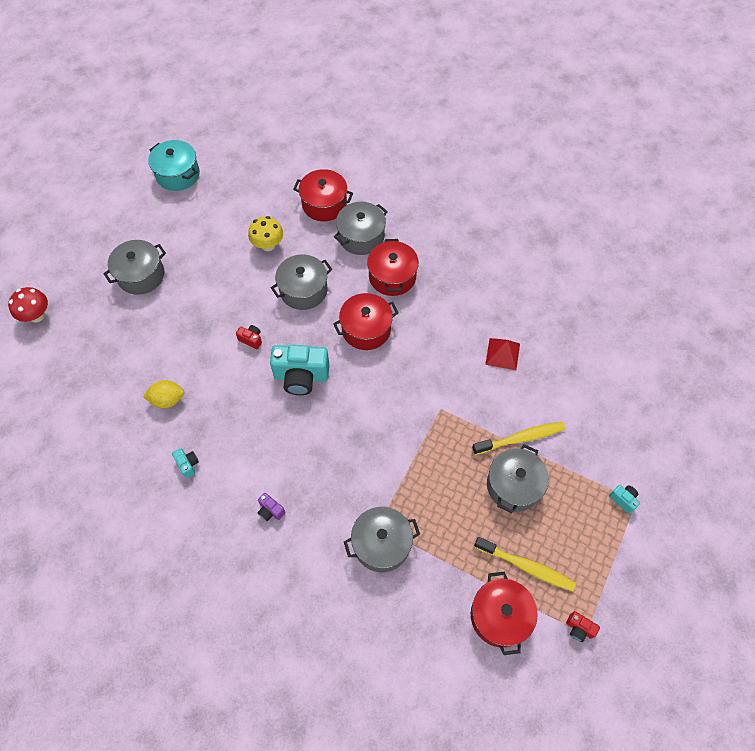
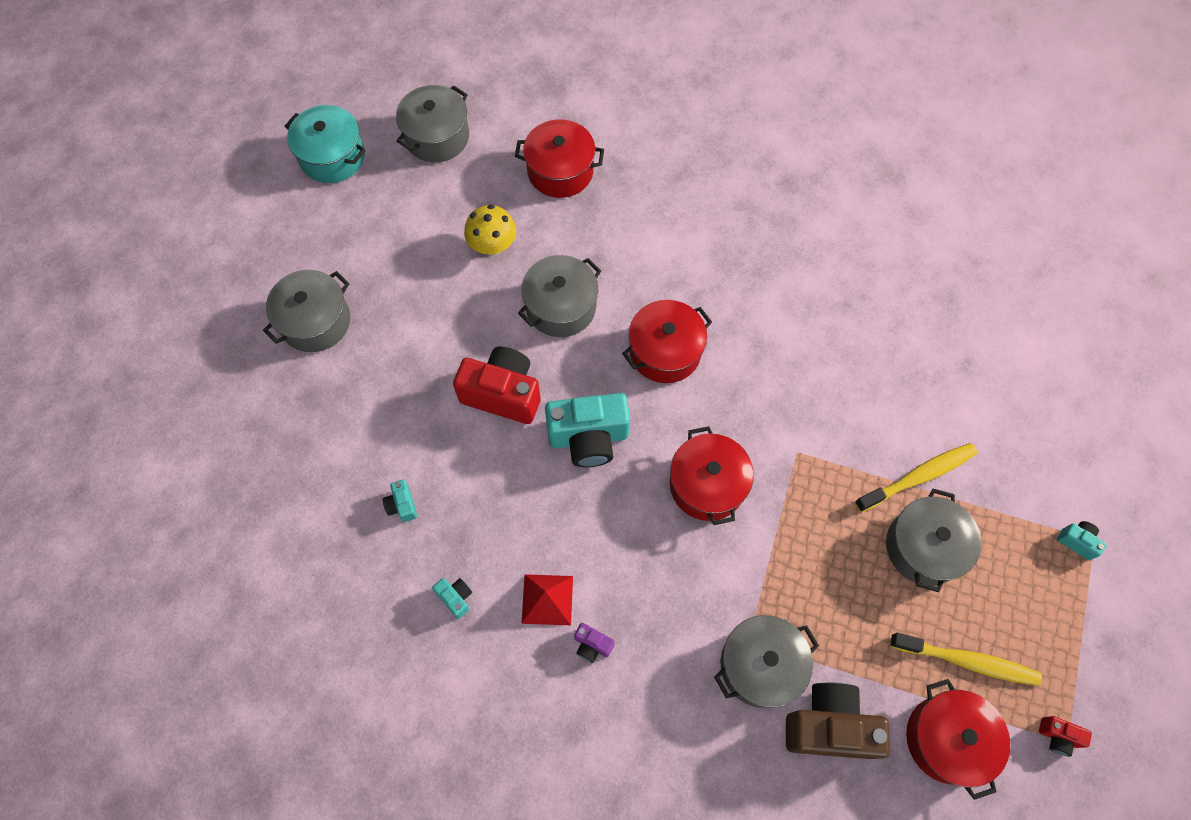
camera: 10 degrees left, 5 degrees up
red mushroom [8,287,48,322] -> none
yellow lemon [143,380,184,408] -> turquoise camera [383,480,417,522]
red camera [236,325,262,349] -> red camera [453,346,541,424], size x2.24
grey pot [334,202,388,255] -> grey pot moved to [396,85,469,162]
red pot [367,239,419,296] -> red pot moved to [670,426,754,525]
red pyramid [485,338,520,370] -> red pyramid moved to [521,574,573,625]
none -> brown camera [786,682,890,759]

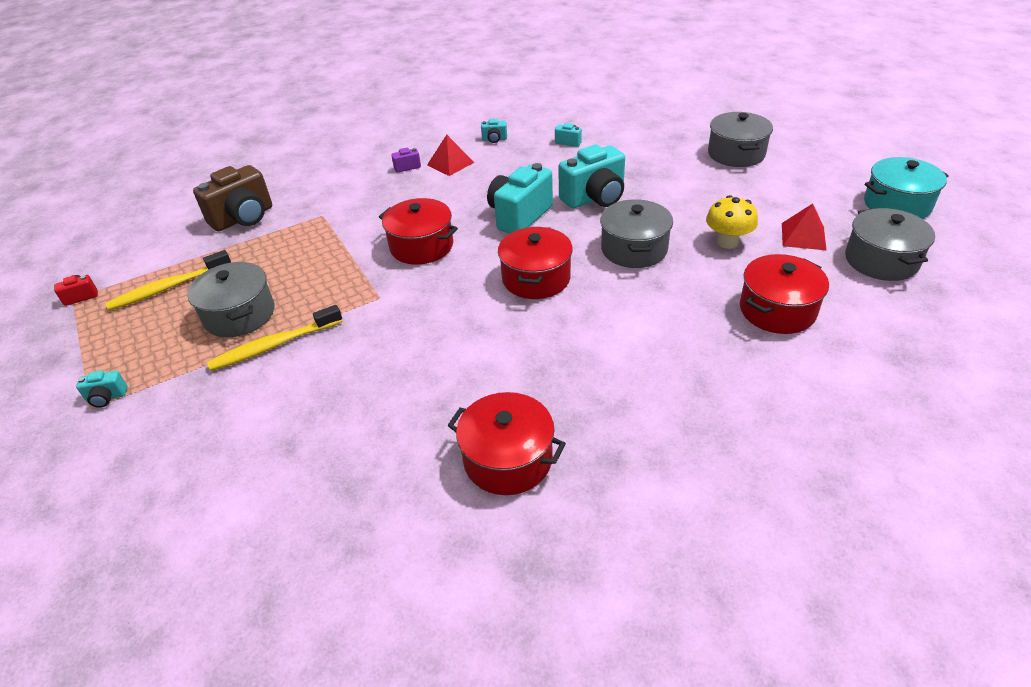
camera: 135 degrees right, 25 degrees down
red camera [453,346,541,424] -> turquoise camera [558,144,625,208]
grey pot [714,615,819,708] -> none
yellow toothbrush [855,443,977,512] -> yellow toothbrush turned 45 degrees clockwise [207,305,343,371]
red pot [906,679,1010,800] -> red pot moved to [447,392,566,495]
none -> red pyramid [782,204,827,250]

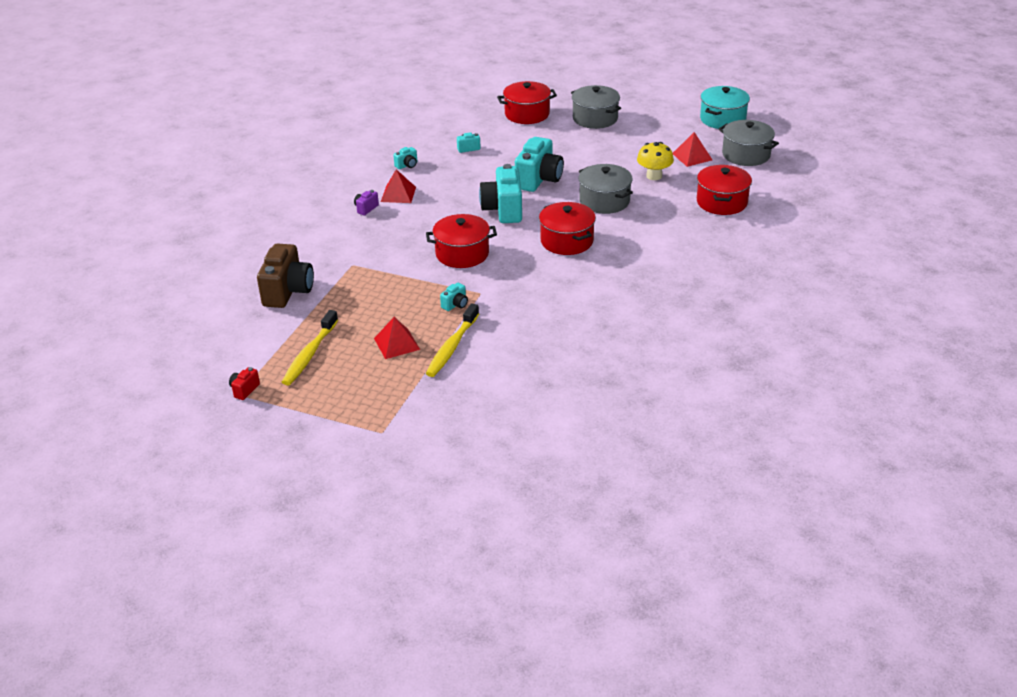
camera: 40 degrees left, 5 degrees down
turquoise camera [76,370,127,407] -> turquoise camera moved to [440,283,468,311]
grey pot [187,262,274,337] -> red pyramid [374,317,420,359]
red pot [447,392,566,495] -> red pot moved to [497,81,557,124]

